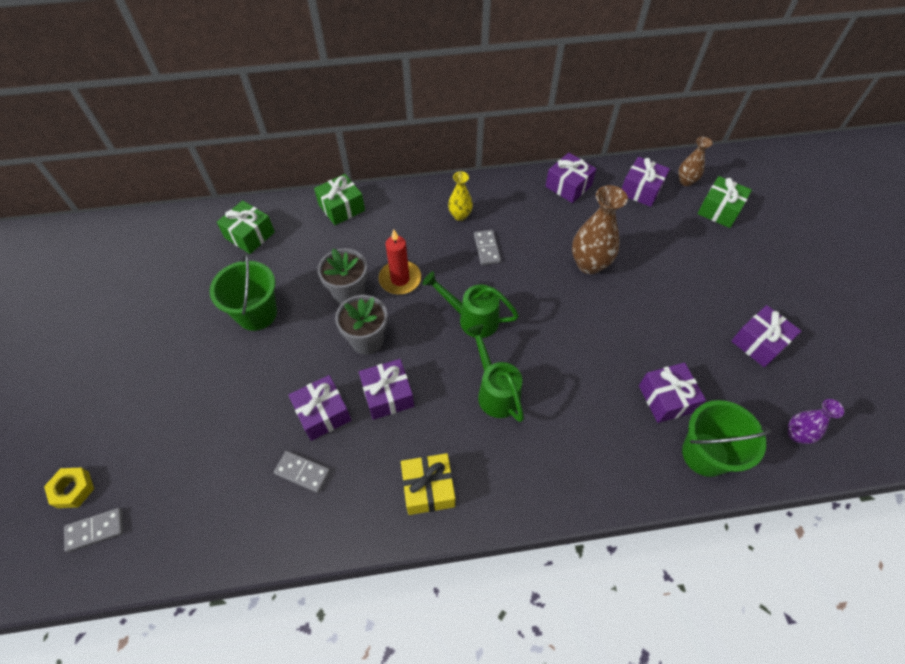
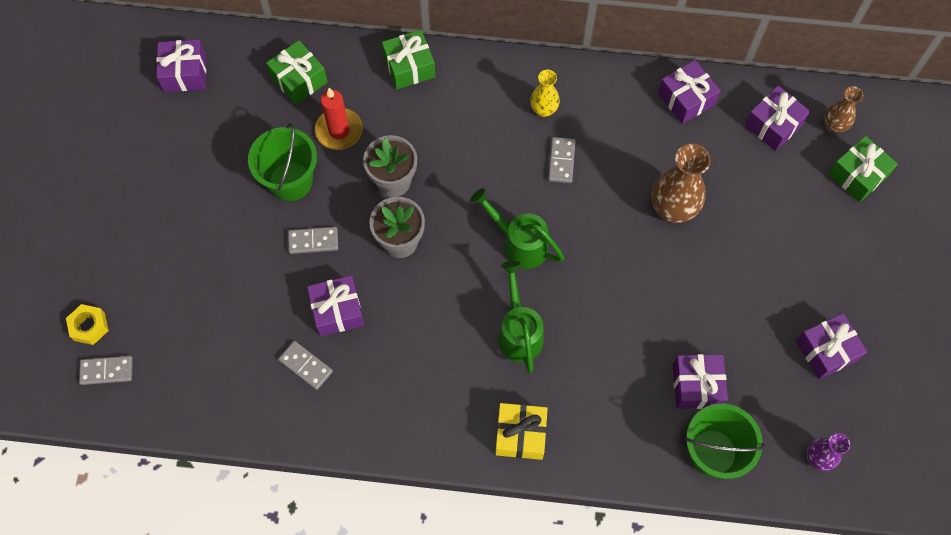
camera: 15 degrees right, 10 degrees up
purple gift [359,359,414,420] -> purple gift moved to [156,40,206,92]
red candle [379,230,421,295] -> red candle moved to [315,88,363,150]
yellow gift [401,453,455,515] -> yellow gift moved to [495,403,548,460]
none -> grey domino [288,227,338,254]

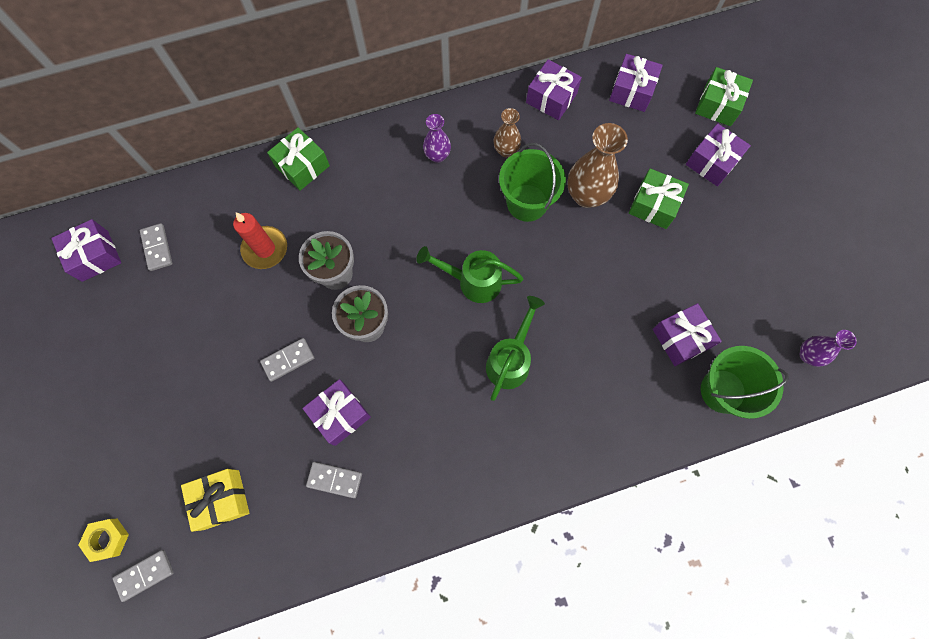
camera: 25 degrees left, 5 degrees up
green bucket [248,123,317,201] -> green bucket moved to [499,143,566,222]
green gift [266,40,328,105] -> green gift moved to [629,168,689,229]
yellow gift [495,403,548,460] -> yellow gift moved to [181,469,250,532]
green watering can [498,261,544,373] -> green watering can turned 60 degrees clockwise [486,296,545,401]
yellow vase [530,70,560,117] -> purple vase [423,114,451,163]
grey domino [548,137,576,183] -> grey domino moved to [140,223,172,271]
purple gift [796,313,867,379] -> purple gift moved to [686,123,751,187]
brown vase [824,86,863,133] -> brown vase moved to [493,108,521,157]

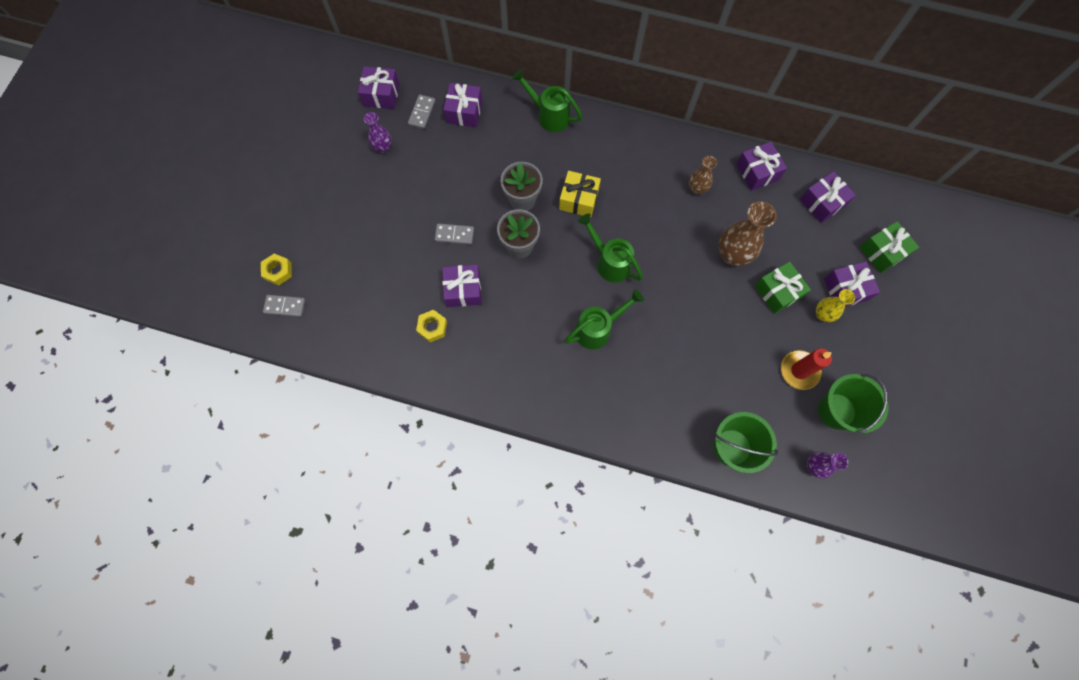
camera: 35 degrees right, 0 degrees up
yellow gift [181,469,250,532] -> yellow gift moved to [559,171,601,217]
red candle [233,212,287,269] -> red candle moved to [781,348,832,390]
green gift [267,127,330,191] -> green watering can [512,69,583,132]
grey domino [306,462,362,498] -> yellow nut [416,310,447,342]
purple vase [423,114,451,163] -> purple vase moved to [364,112,392,153]
green bucket [499,143,566,222] -> green bucket moved to [818,374,888,434]
purple gift [653,303,722,366] -> purple gift moved to [443,83,482,127]
none -> yellow vase [816,289,855,322]

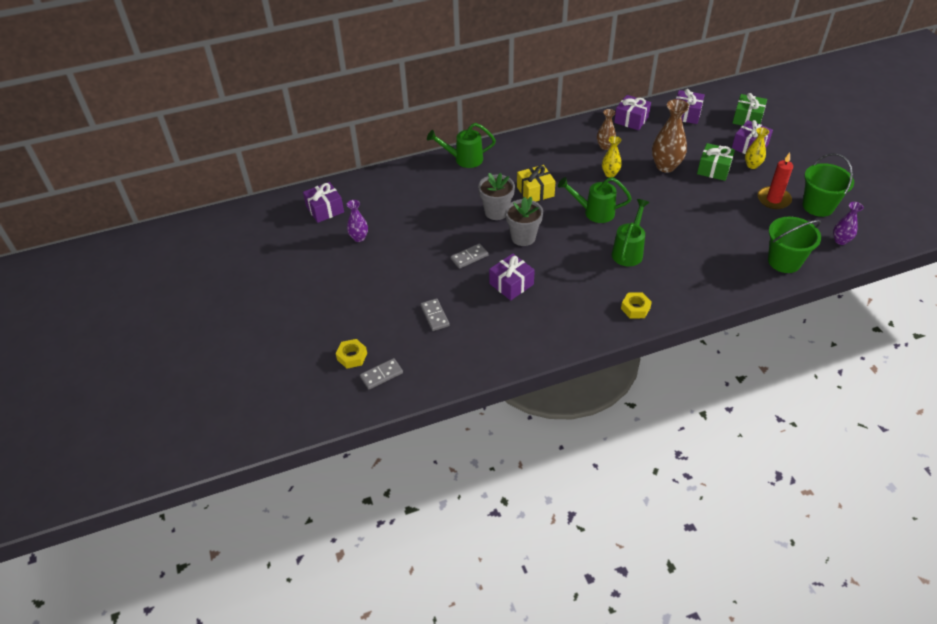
camera: 35 degrees left, 25 degrees down
grey domino [408,94,436,129] -> grey domino moved to [421,298,450,331]
yellow nut [416,310,447,342] -> yellow nut moved to [621,292,652,318]
purple gift [443,83,482,127] -> none
none -> yellow vase [602,136,622,177]

